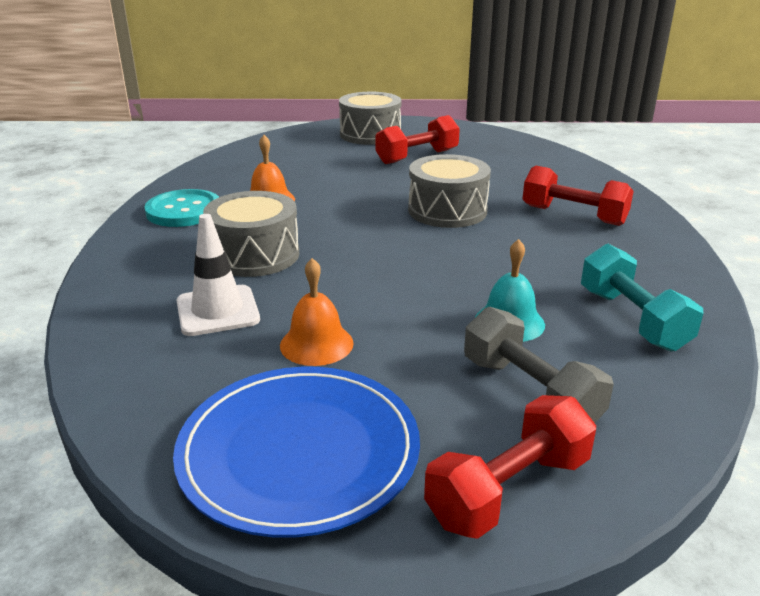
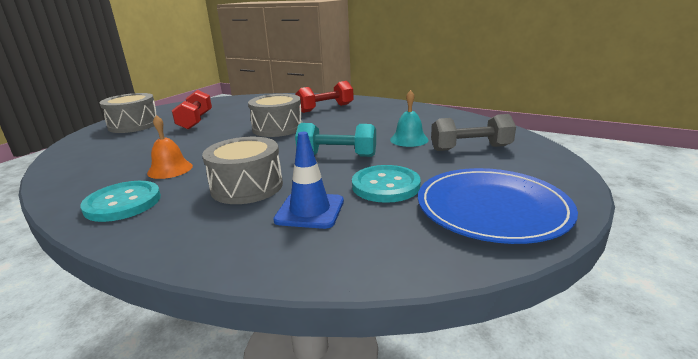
camera: 60 degrees left, 5 degrees down
white traffic cone [177,214,260,336] -> blue traffic cone [273,132,344,229]
orange bell [280,258,353,366] -> turquoise button [352,165,421,203]
red dumbbell [424,395,596,539] -> none
turquoise dumbbell [581,244,703,351] -> turquoise dumbbell moved to [295,123,376,157]

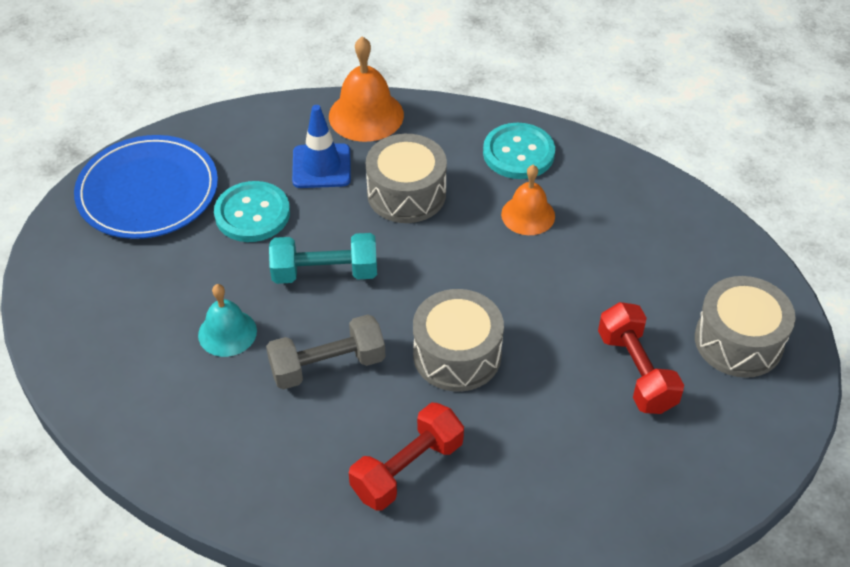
camera: 165 degrees right, 25 degrees up
grey dumbbell [431,114,516,151] -> grey dumbbell moved to [266,314,386,390]
none -> orange bell [329,37,404,142]

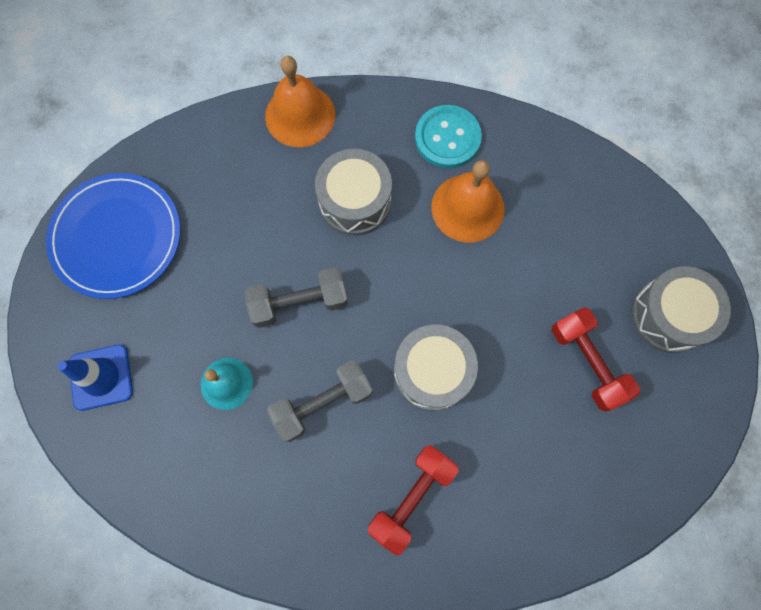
camera: 10 degrees left, 25 degrees up
turquoise button [214,181,290,242] -> none
turquoise dumbbell [269,233,377,284] -> grey dumbbell [245,267,348,328]
blue traffic cone [292,105,351,188] -> blue traffic cone moved to [57,345,133,411]
orange bell [501,165,555,235] -> orange bell [431,160,505,242], size x1.51

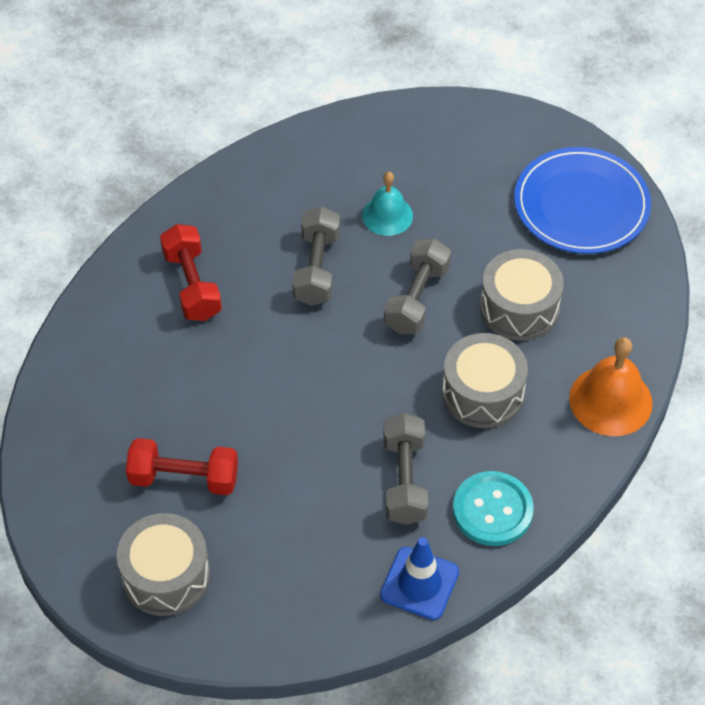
camera: 125 degrees right, 20 degrees down
blue traffic cone [57,345,133,411] -> blue traffic cone moved to [380,537,459,620]
grey drum [394,324,478,411] -> grey drum moved to [480,249,564,341]
orange bell [431,160,505,242] -> grey dumbbell [384,413,428,525]

